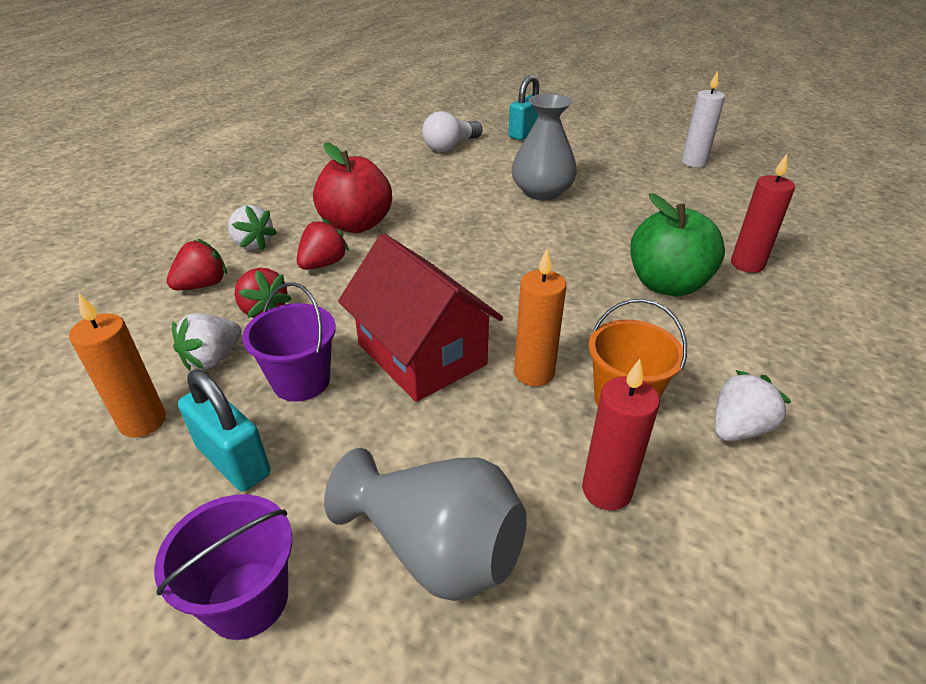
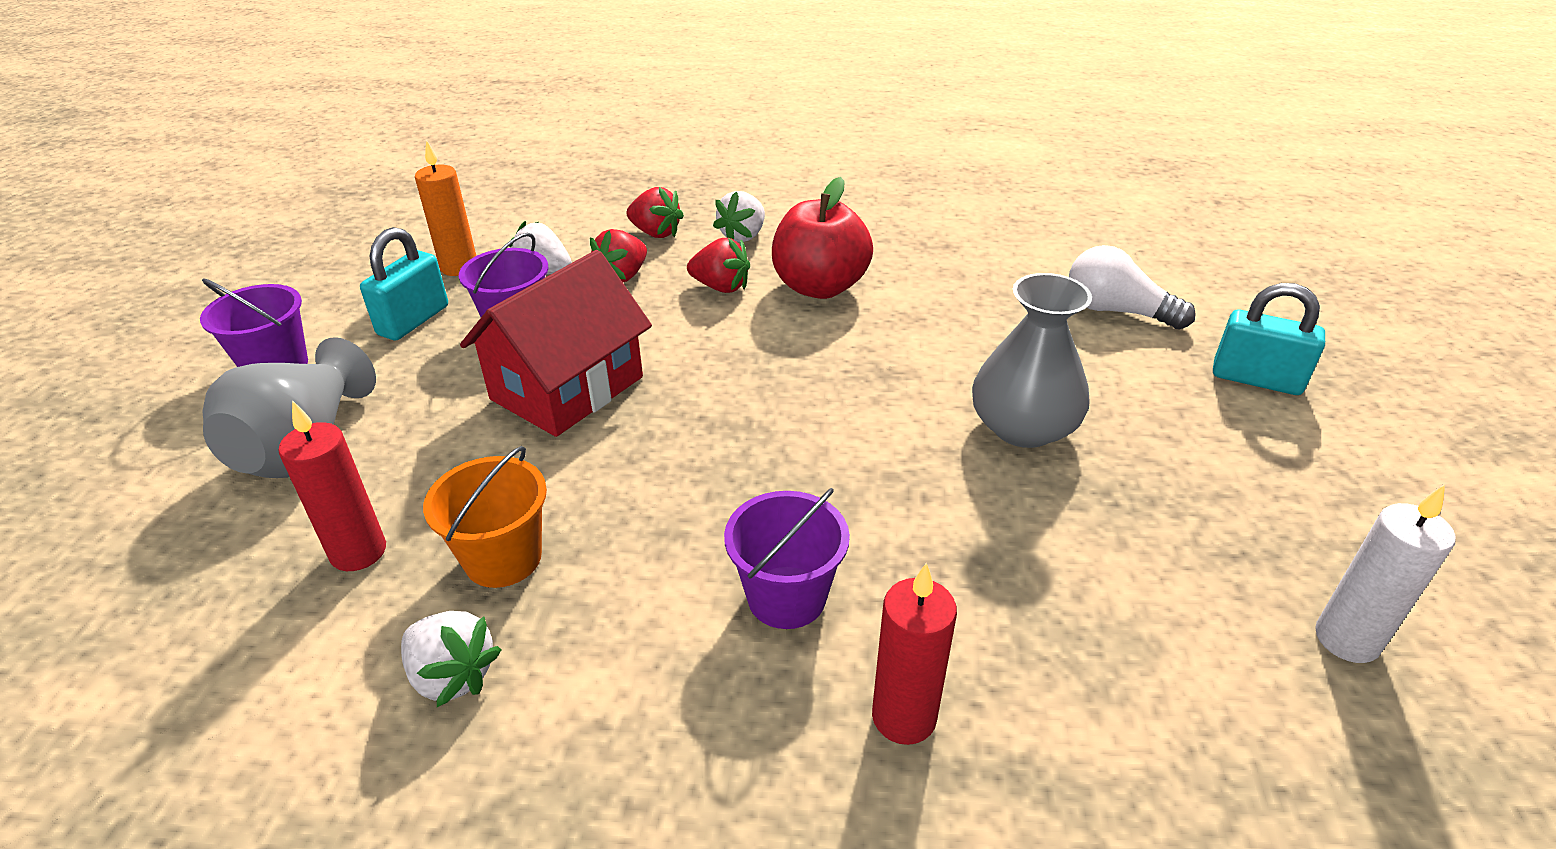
camera: 75 degrees right, 0 degrees up
orange candle [514,249,566,386] -> none
green apple [630,193,725,296] -> purple bucket [724,488,850,629]

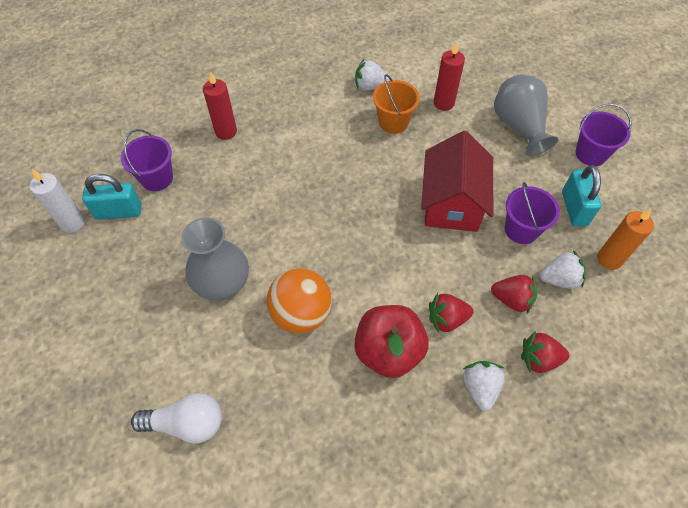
camera: 150 degrees right, 20 degrees up
red strawberry [590,229,647,282] -> red strawberry turned 105 degrees clockwise [491,275,537,315]
purple bucket [724,488,850,629] -> purple bucket moved to [121,129,173,191]
turquoise padlock [1213,283,1325,395] -> turquoise padlock moved to [82,174,142,220]
none -> orange ball [266,268,332,334]

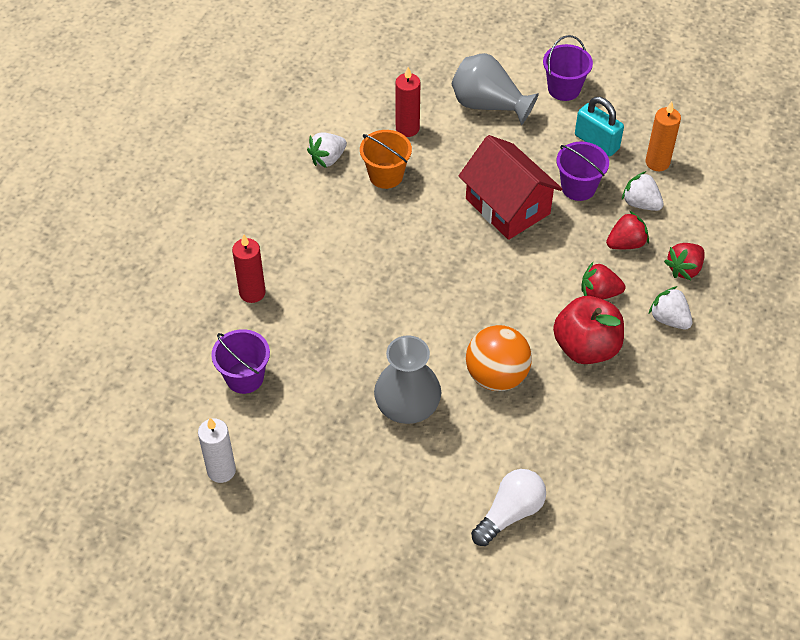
camera: 45 degrees left, 5 degrees down
turquoise padlock [82,174,142,220] -> none
red strawberry [429,293,473,333] -> red strawberry turned 60 degrees clockwise [581,262,625,299]
white strawberry [540,250,586,289] -> white strawberry turned 90 degrees counterclockwise [622,171,664,211]

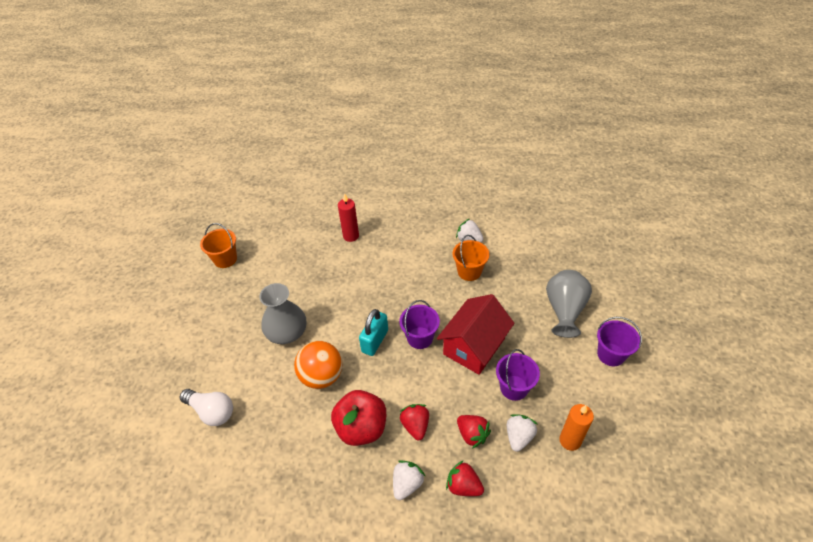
camera: 75 degrees right, 5 degrees down
white candle [198,418,236,483] -> orange bucket [200,223,237,268]
purple bucket [211,329,270,394] -> purple bucket moved to [399,300,440,349]
red candle [395,67,420,137] -> none
turquoise padlock [575,97,624,156] -> turquoise padlock moved to [359,309,388,356]

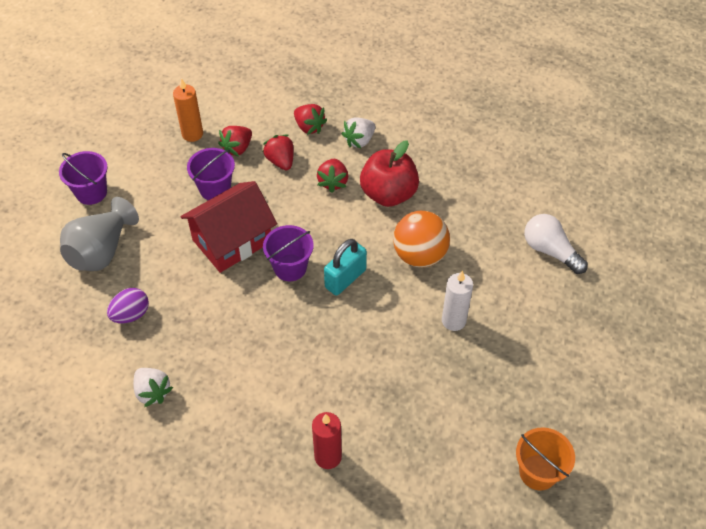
camera: 165 degrees left, 5 degrees up
grey vase [259,283,306,344] -> white candle [442,271,473,331]
orange bucket [453,235,489,281] -> none
white strawberry [507,414,537,452] -> red strawberry [218,126,252,156]
none -> purple egg [107,288,149,323]

